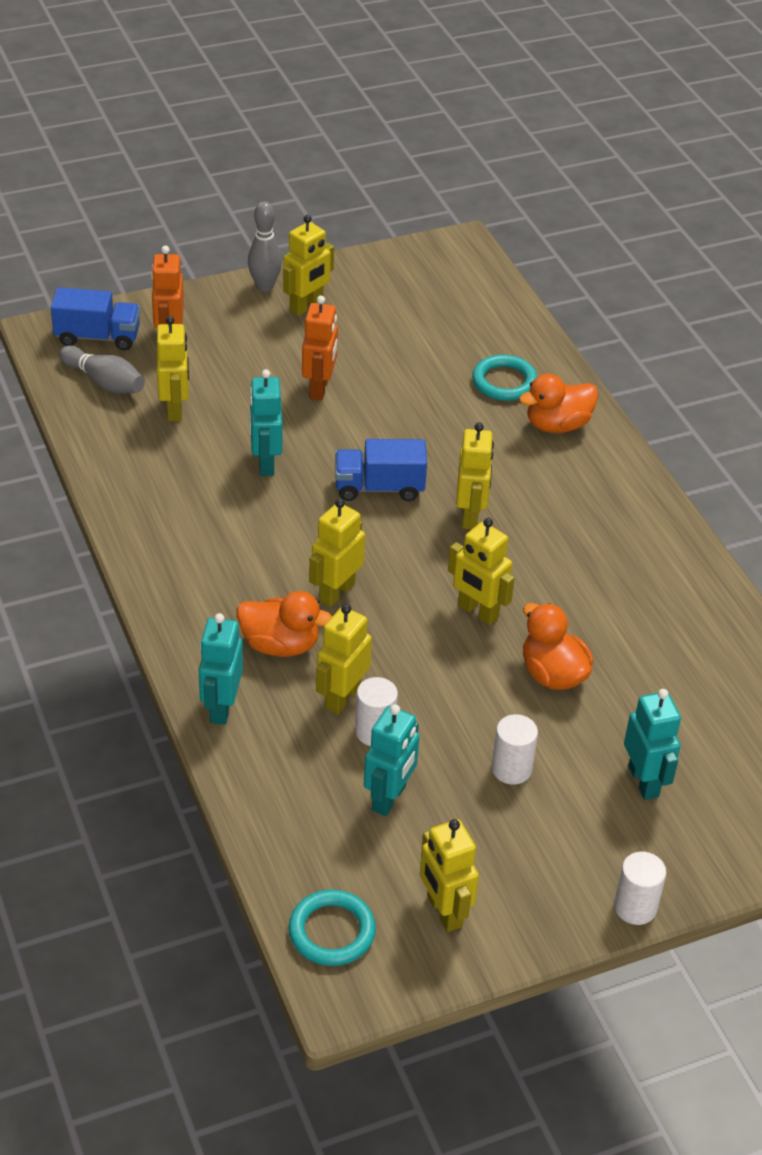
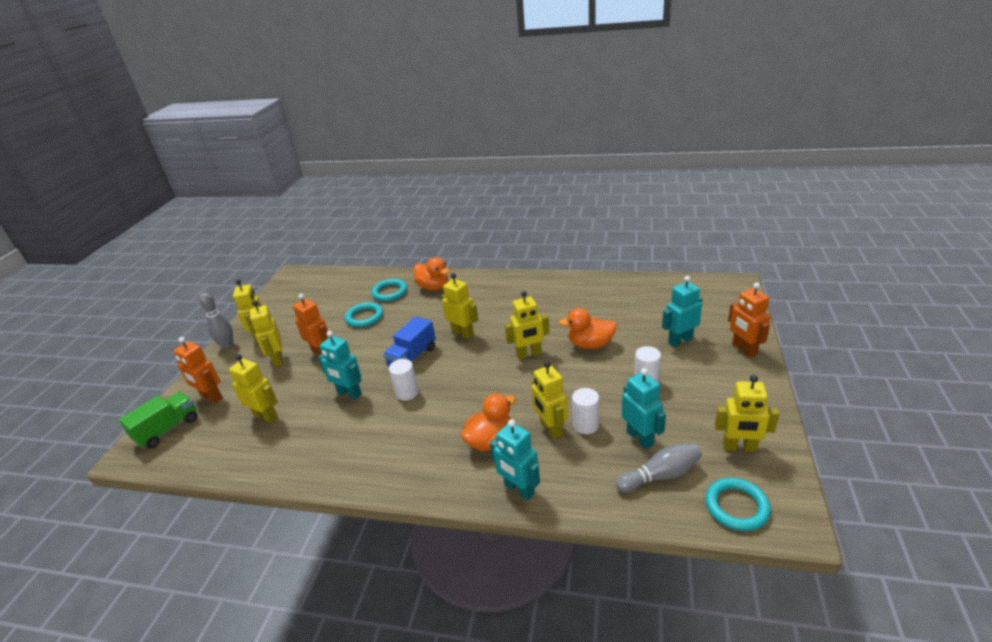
camera: 50 degrees left, 10 degrees down
blue truck [51,287,140,351] -> green truck [119,392,197,448]
grey bowling pin [59,345,145,393] -> grey bowling pin moved to [615,443,702,492]
yellow robot [309,498,365,607] -> yellow robot moved to [250,300,283,367]
orange duck [519,374,598,433] -> orange duck turned 60 degrees counterclockwise [414,257,450,290]
white cylinder [614,852,667,925] -> white cylinder moved to [389,359,419,401]
turquoise robot [624,689,681,800] -> turquoise robot turned 45 degrees counterclockwise [662,276,702,347]
none -> turquoise ring [345,302,383,327]
none -> orange robot [728,282,770,357]

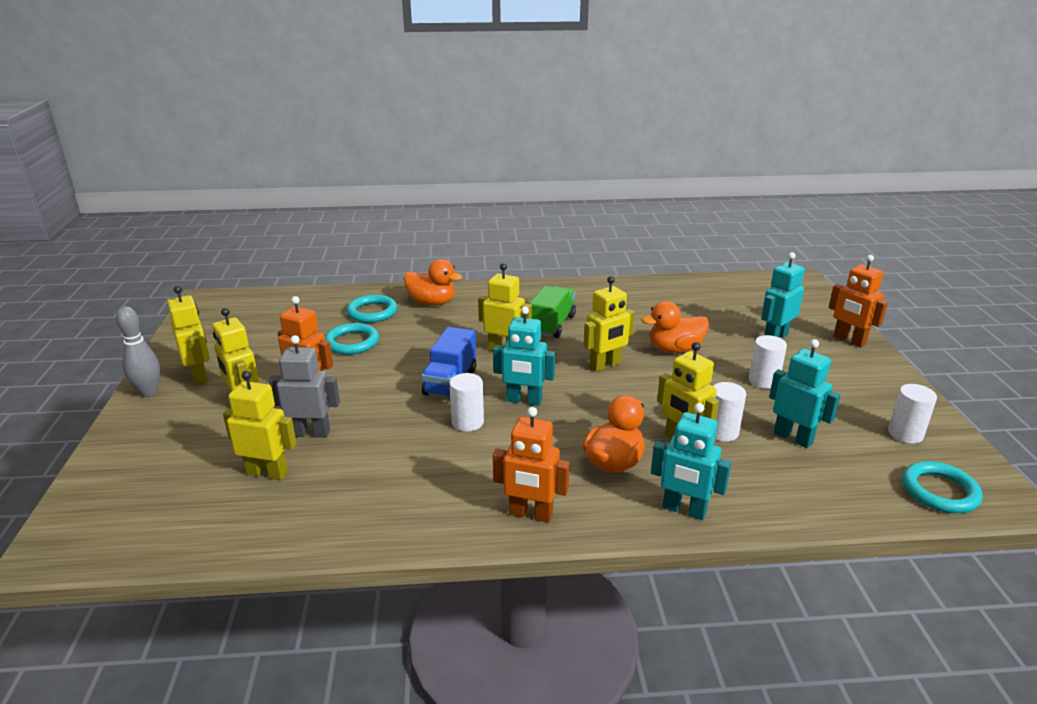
camera: 20 degrees left, 5 degrees down
green truck [119,392,197,448] -> green truck moved to [529,286,576,338]
orange robot [174,337,223,404] -> orange robot moved to [493,407,570,523]
turquoise robot [318,331,362,399] -> turquoise robot moved to [493,306,555,406]
grey bowling pin [615,443,702,492] -> none
yellow robot [715,375,779,452] -> white cylinder [888,384,937,444]
none -> grey robot [269,335,340,438]

